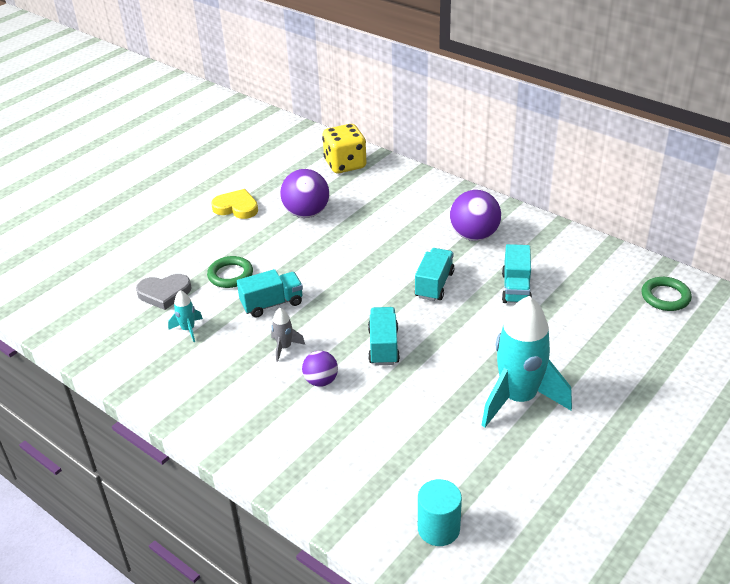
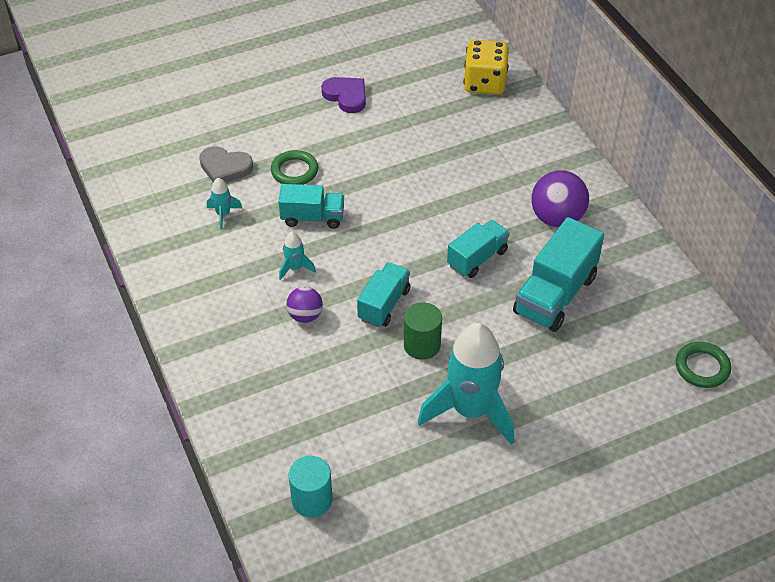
camera: 25 degrees right, 10 degrees up
yellow heart [211,189,258,219] -> purple heart [321,77,366,113]
grey rocket [271,308,305,362] -> turquoise rocket [279,232,316,280]
purple ball [280,169,329,218] -> none
turquoise truck [502,244,532,303] -> turquoise truck [513,217,604,332], size x1.58
none -> green cylinder [404,302,442,360]

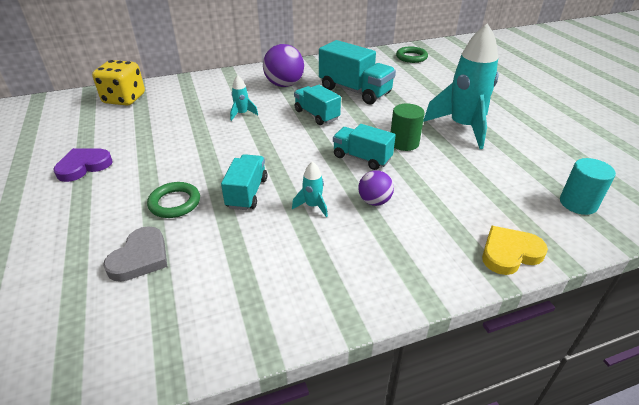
camera: 85 degrees left, 10 degrees down
turquoise rocket [207,178,242,230] -> turquoise rocket moved to [230,75,258,121]
none -> yellow heart [482,226,548,275]

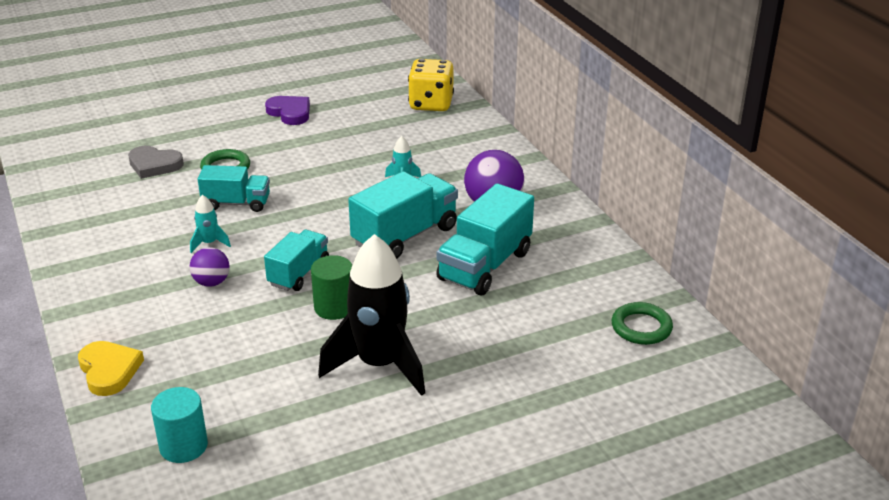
camera: 85 degrees right, 5 degrees down
turquoise truck [294,85,341,125] -> turquoise truck [348,171,458,259], size x1.58
turquoise rocket [423,23,499,149] -> black rocket [318,234,425,396]

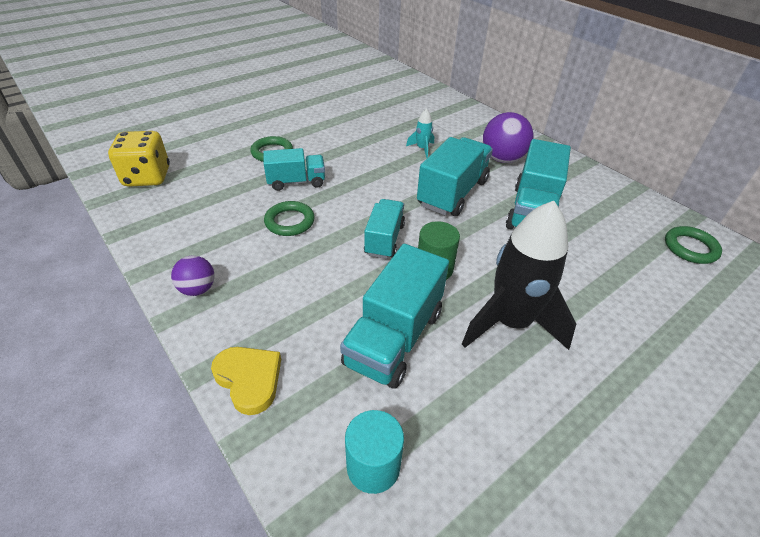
camera: 15 degrees left, 10 degrees up
grey heart [128,146,184,179] -> none
purple ball [189,247,230,287] -> purple ball moved to [171,255,215,296]
turquoise rocket [190,195,231,253] -> green ring [264,201,315,236]
purple heart [265,96,310,125] -> none
yellow dice [408,59,454,111] -> yellow dice moved to [108,131,170,187]
none -> turquoise truck [340,244,449,389]

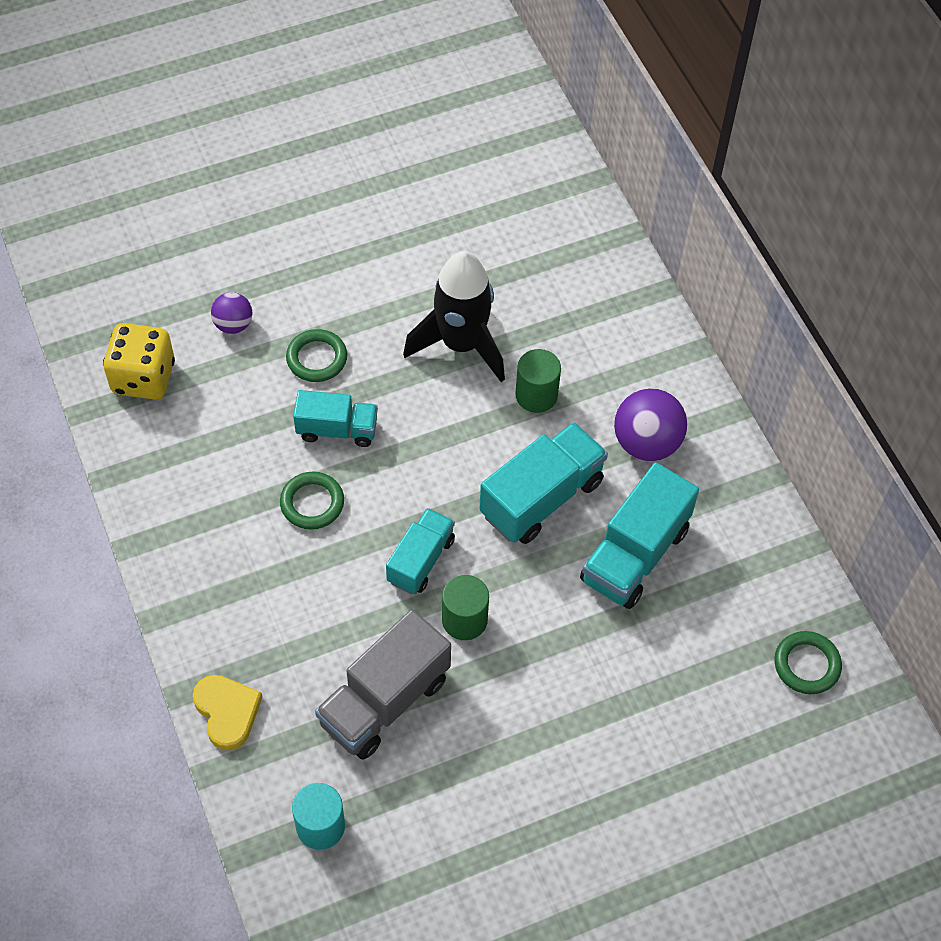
camera: 15 degrees right, 15 degrees up
purple ball [171,255,215,296] -> purple ball moved to [211,292,253,334]
turquoise truck [340,244,449,389] -> grey truck [315,609,451,760]
turquoise rocket [406,109,434,158] -> green cylinder [515,349,561,413]
black rocket [462,201,576,350] -> black rocket moved to [403,251,505,382]

